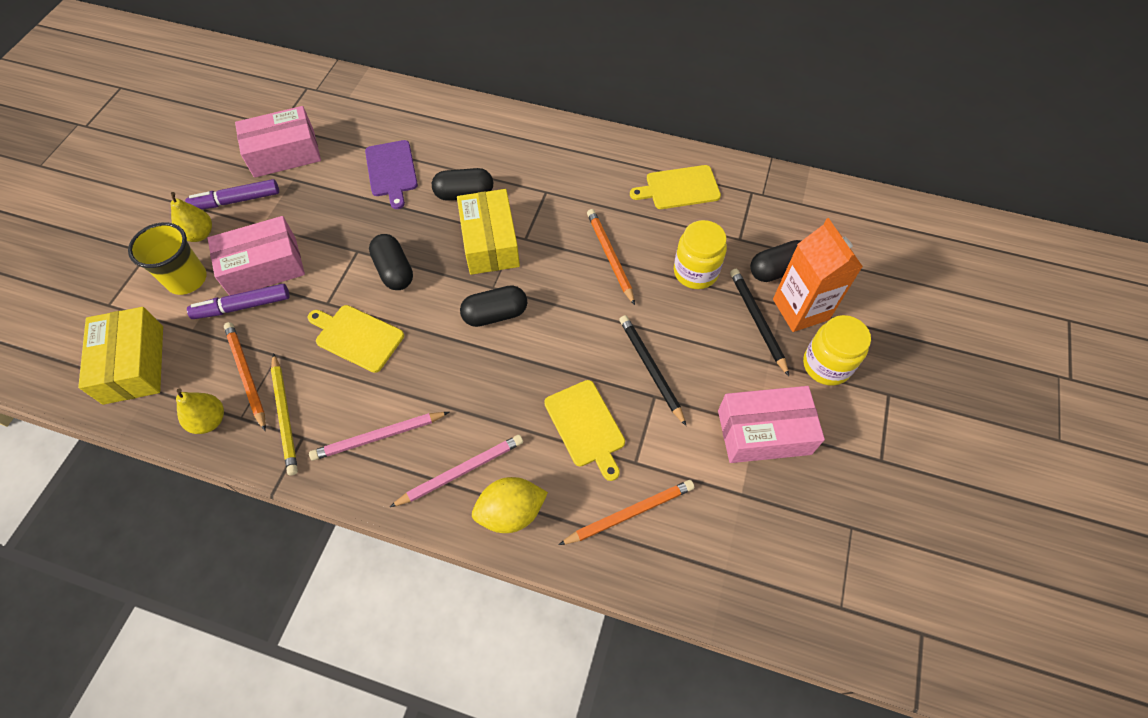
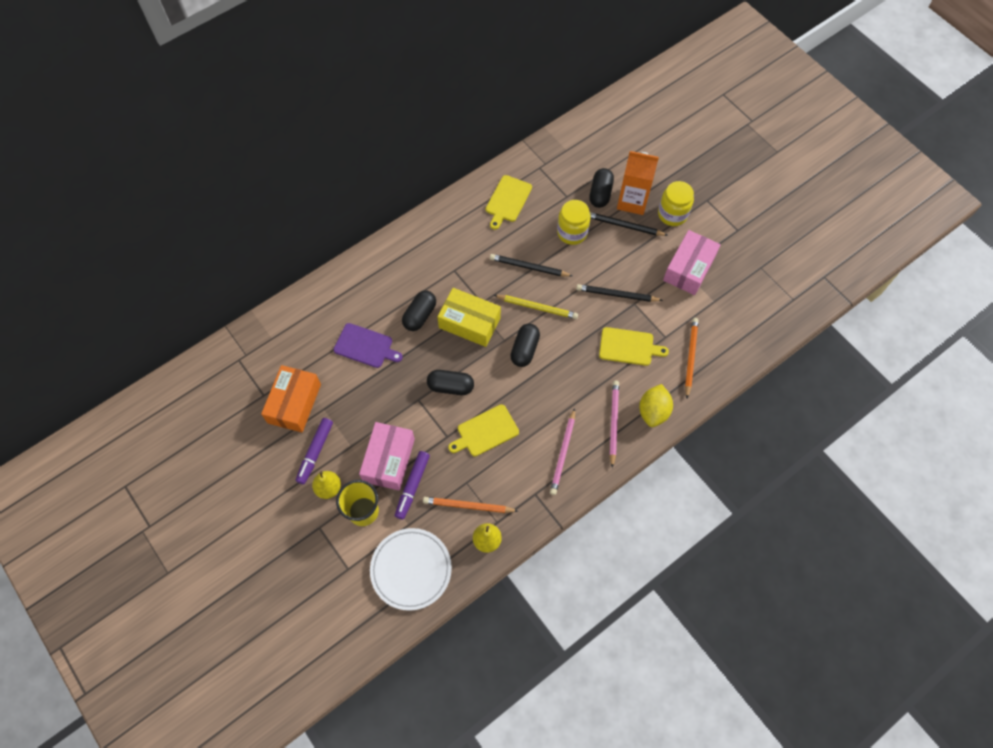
camera: 55 degrees left, 5 degrees up
yellow box [78,307,163,405] -> white plate [370,528,452,611]
pink box [235,106,321,178] -> orange box [261,365,321,432]
yellow pencil [271,353,298,475] -> yellow pencil moved to [494,295,578,319]
orange pencil [587,209,635,305] -> black pencil [490,254,572,277]

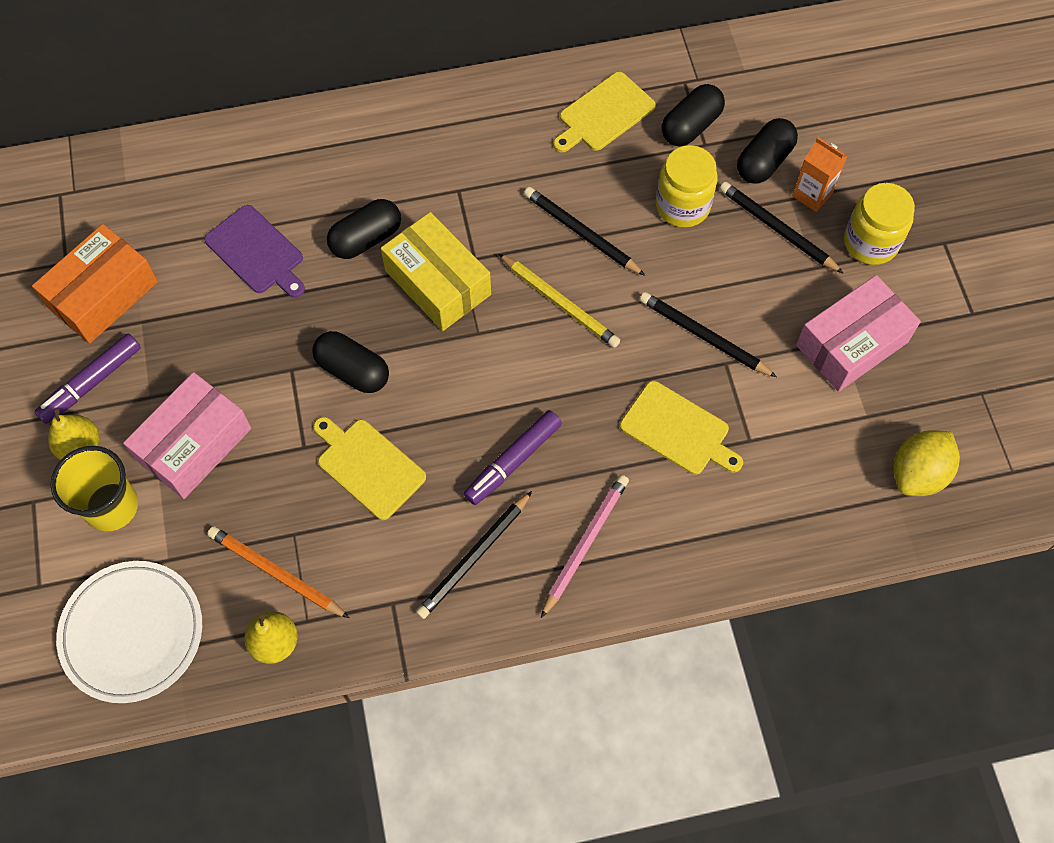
camera: 25 degrees right, 0 degrees up
purple marker [395,451,430,520] -> purple marker moved to [464,410,562,505]
yellow cutting board [448,404,519,457] -> yellow cutting board turned 45 degrees clockwise [313,417,426,520]
black capsule [510,323,540,367] -> black capsule moved to [661,84,725,146]
pink pencil [550,408,575,495] -> black pencil [416,491,532,619]
orange carton [617,151,659,215] -> orange carton [792,137,847,212], size x0.60
yellow lemon [639,384,673,427] -> yellow lemon moved to [894,431,960,496]
orange pencil [685,318,699,398] -> none

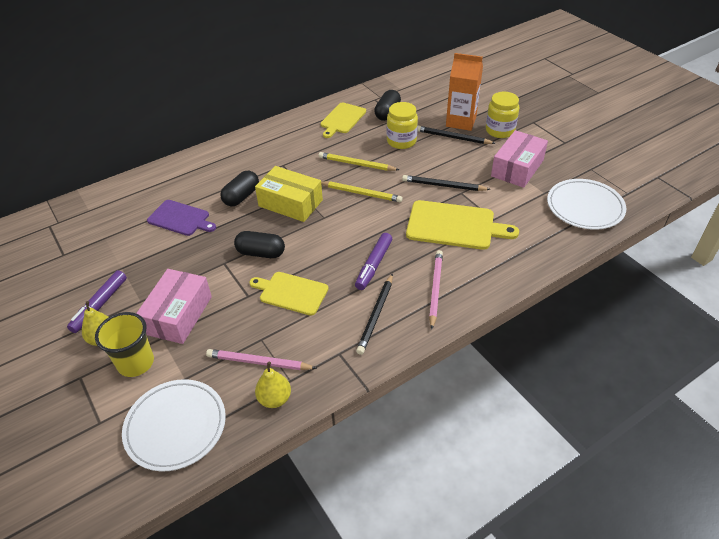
camera: 20 degrees left, 20 degrees down
orange box [32,224,158,344] -> none
orange pencil [207,526,349,618] -> pink pencil [206,349,317,370]
black pencil [524,187,645,276] -> yellow pencil [319,152,399,171]
yellow cutting board [620,381,743,475] -> yellow cutting board [406,200,519,250], size x1.50
black capsule [737,118,798,184] -> none
orange carton [792,137,847,212] -> orange carton [446,53,483,131], size x1.66
yellow lemon [894,431,960,496] -> white plate [547,179,627,230]

